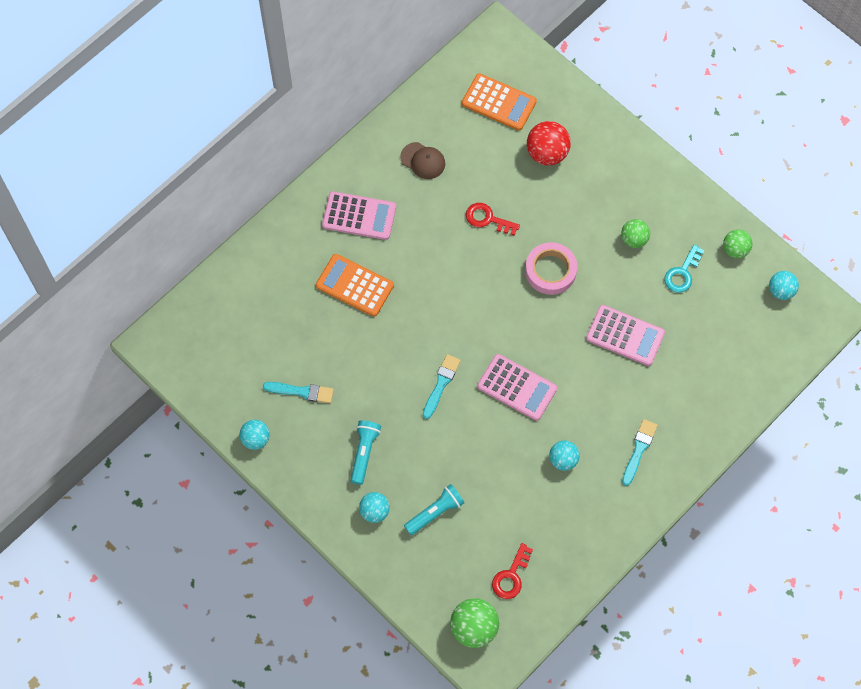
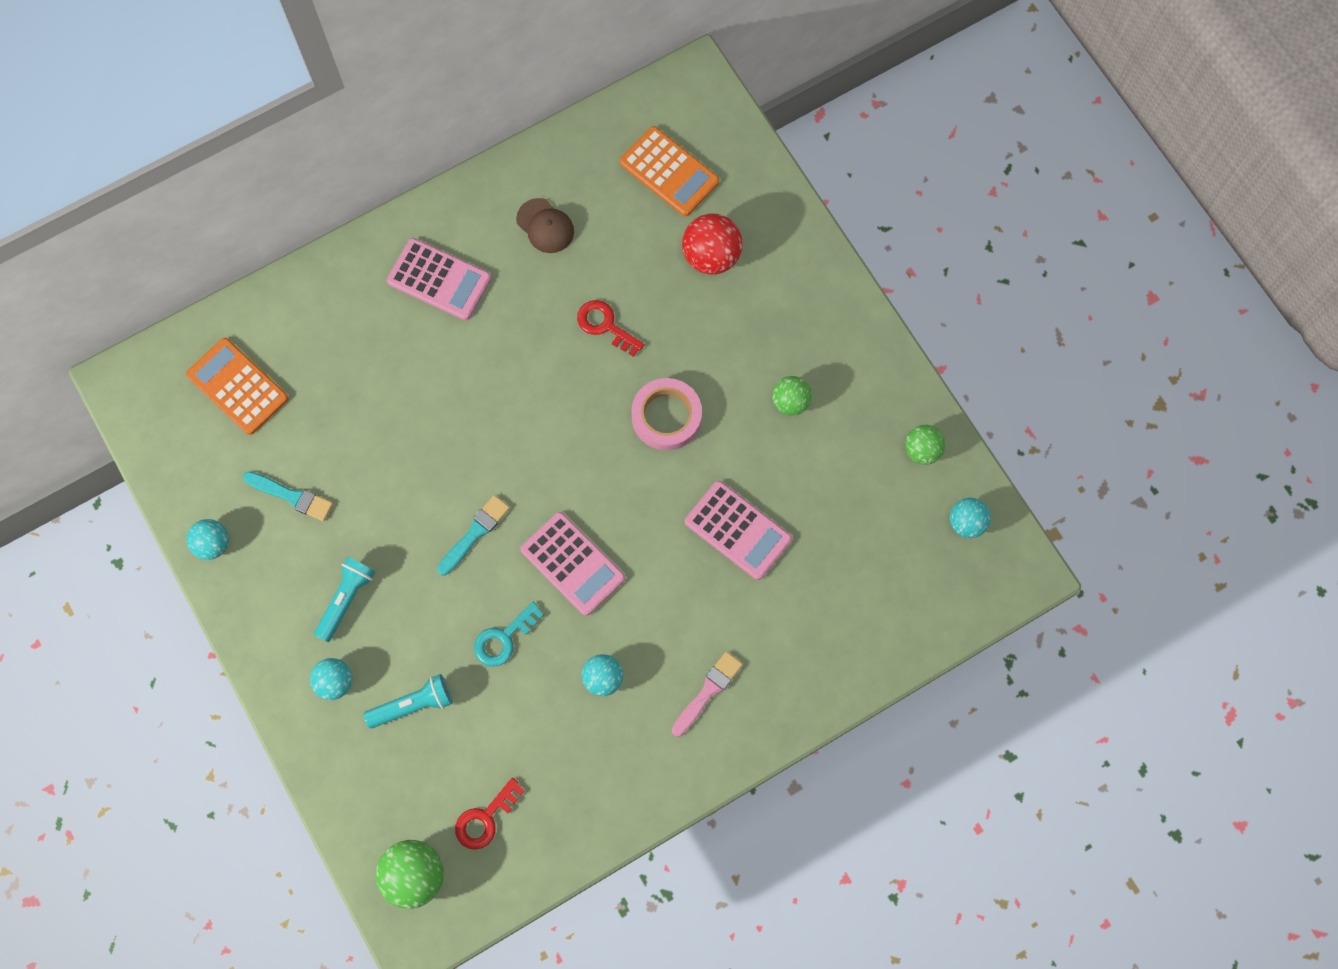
camera: 15 degrees right, 5 degrees up
orange calculator [316,254,394,316] -> orange calculator moved to [186,338,289,435]
turquoise brush [622,419,658,486] -> pink brush [672,652,743,736]
turquoise key [664,244,704,292] -> turquoise key moved to [474,602,544,667]

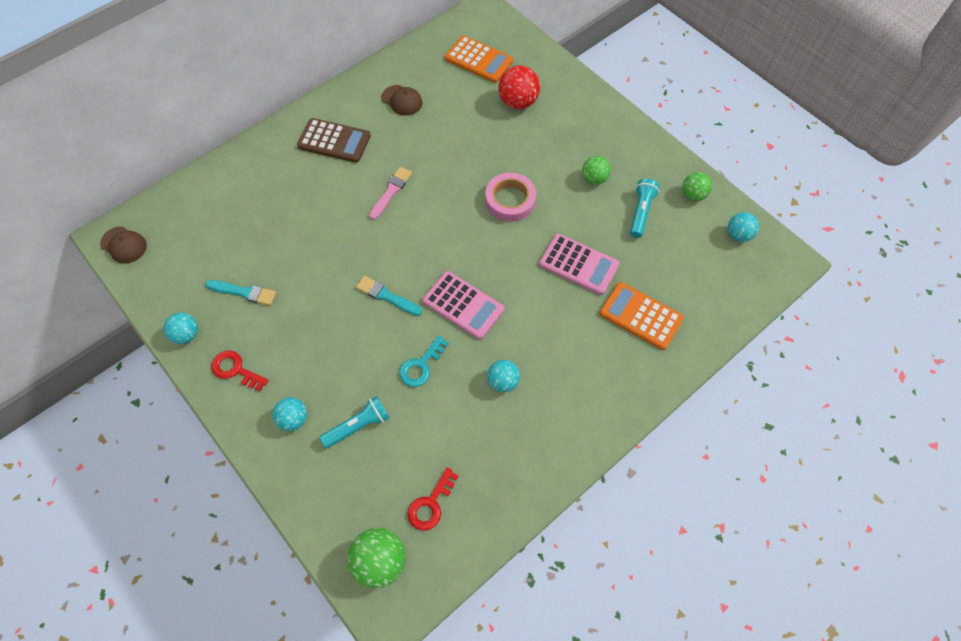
camera: 10 degrees left, 10 degrees down
orange calculator [186,338,289,435] -> orange calculator moved to [600,282,684,350]
turquoise flashlight [314,557,376,642] -> turquoise flashlight moved to [630,179,660,238]
pink calculator [387,238,491,320] -> brown calculator [297,118,371,163]
turquoise brush [437,495,510,575] -> turquoise brush turned 90 degrees counterclockwise [356,276,422,316]
red key [577,300,644,357] -> red key moved to [211,351,268,391]
pink brush [672,652,743,736] -> pink brush moved to [369,167,412,220]
none -> brown cap [100,226,147,264]

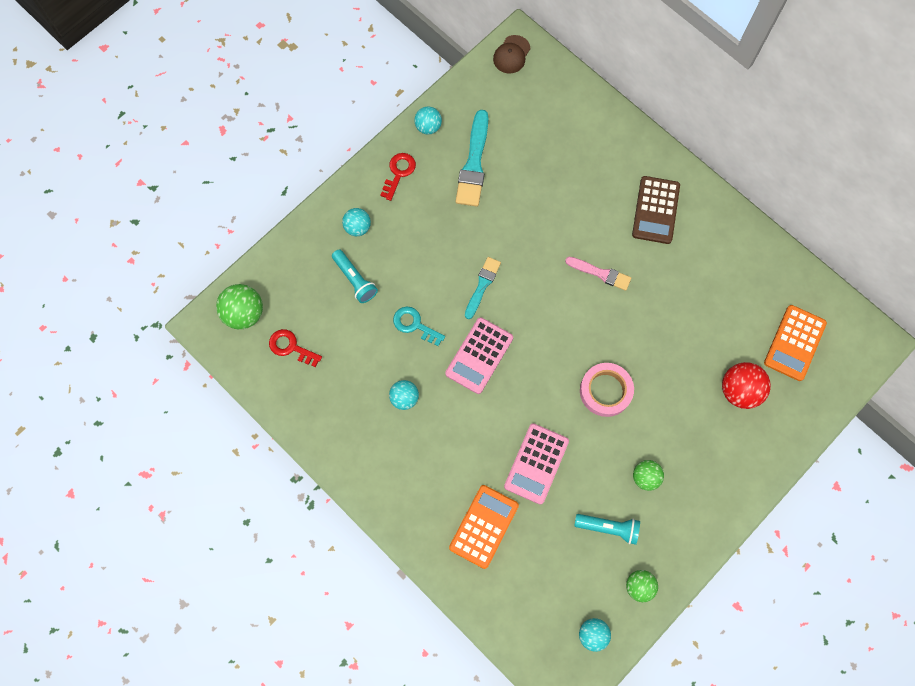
camera: 85 degrees right, 10 degrees up
turquoise brush [206,280,276,306] -> turquoise brush [456,110,488,207], size x1.61
brown cap [382,85,423,116] -> none

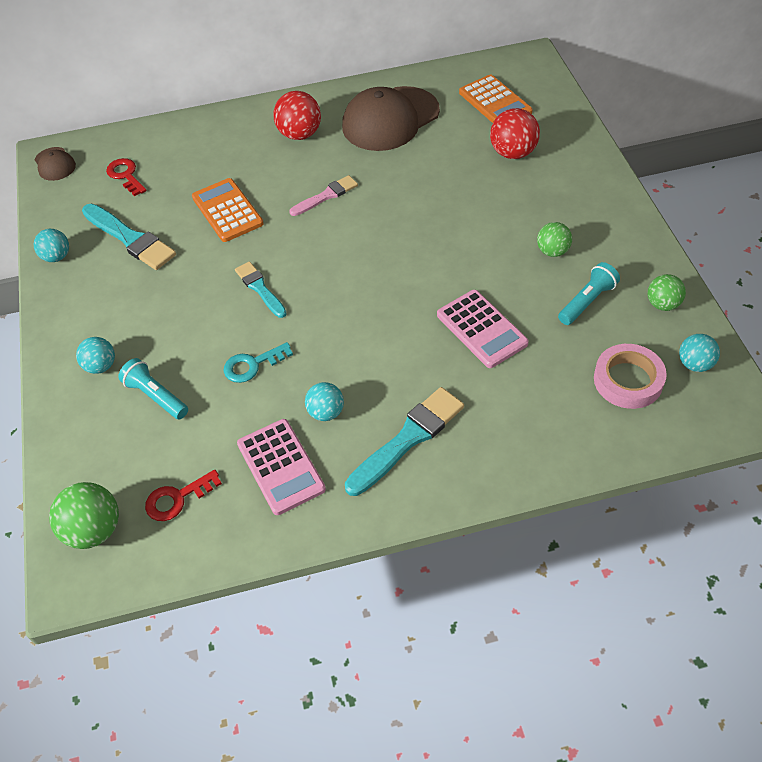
camera: 55 degrees left, 20 degrees down
turquoise flashlight [332,249,378,303] -> turquoise flashlight turned 135 degrees counterclockwise [118,358,188,420]
red key [381,153,416,201] -> red key moved to [106,158,147,196]
pink calculator [445,317,513,394] -> pink calculator moved to [237,419,326,515]
orange calculator [449,485,519,569] -> orange calculator moved to [192,178,264,242]
pink tape [580,363,634,417] -> pink tape moved to [594,344,667,409]
brown calculator [632,176,680,244] -> red ball [273,91,321,140]
none -> brown cap [342,86,440,151]
none -> turquoise brush [345,387,464,496]

